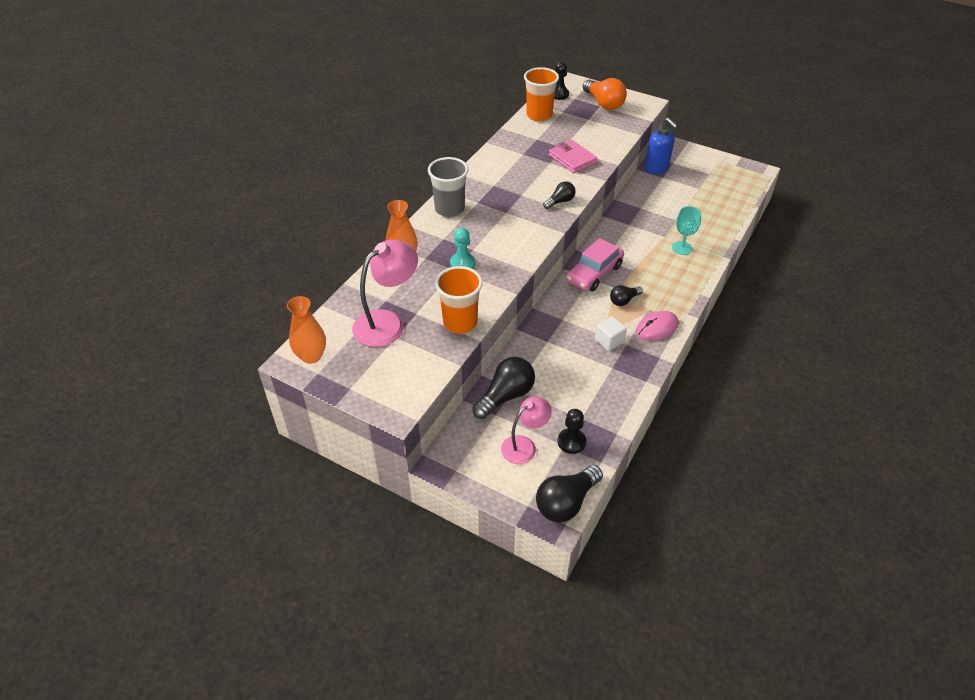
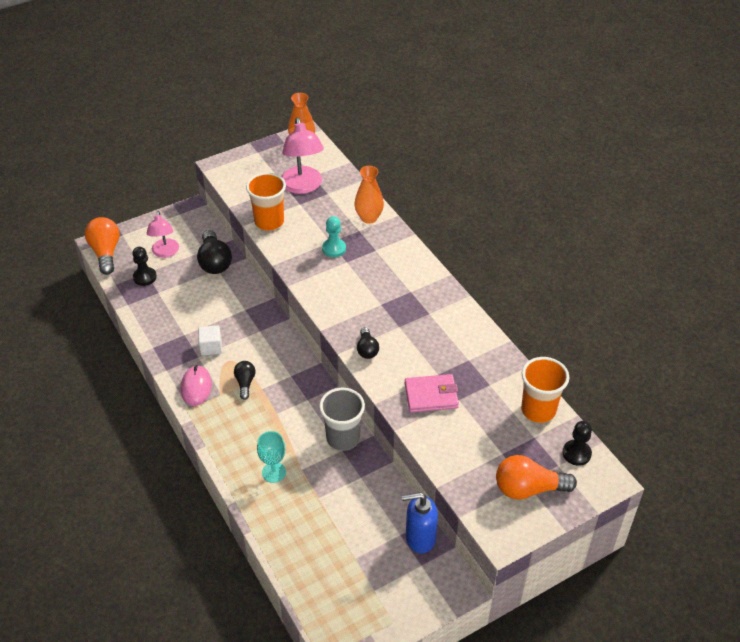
camera: 120 degrees right, 0 degrees up
grey cup [428,157,468,217] -> grey cup moved to [319,388,365,451]
black light bulb [536,465,603,522] -> orange light bulb [85,217,120,275]
pink car [566,238,624,291] -> none

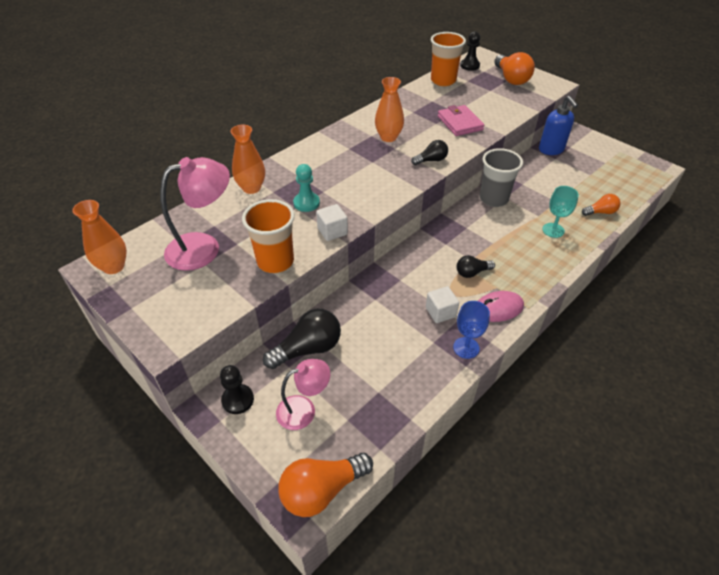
camera: 105 degrees left, 0 degrees up
black pawn [132,247,157,286] -> black pawn moved to [220,365,254,414]
none -> white cube [316,204,348,241]
none -> orange vase [375,77,404,142]
none -> blue goblet [453,301,490,359]
none -> orange light bulb [582,194,621,216]

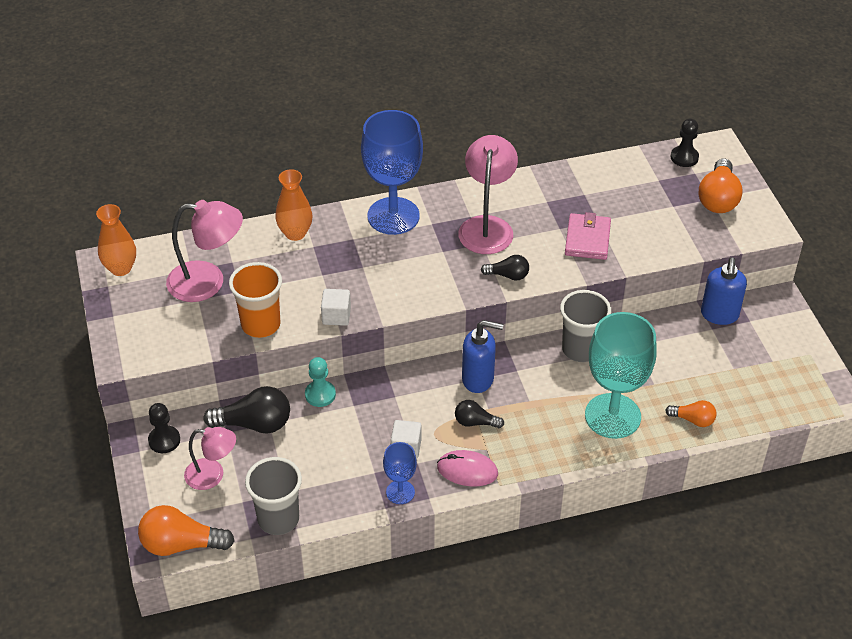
camera: 30 degrees right, 0 degrees up
turquoise pawn [293,164,320,212] -> turquoise pawn moved to [305,357,336,407]
orange vase [375,77,404,142] -> pink lamp [458,135,518,254]
orange cup [431,32,466,86] -> none
turquoise goblet [542,186,579,238] -> turquoise goblet [585,312,657,439], size x2.03
none -> grey cup [245,457,302,535]
none -> blue goblet [361,110,423,235]
none -> blue soap dispenser [462,320,503,393]

